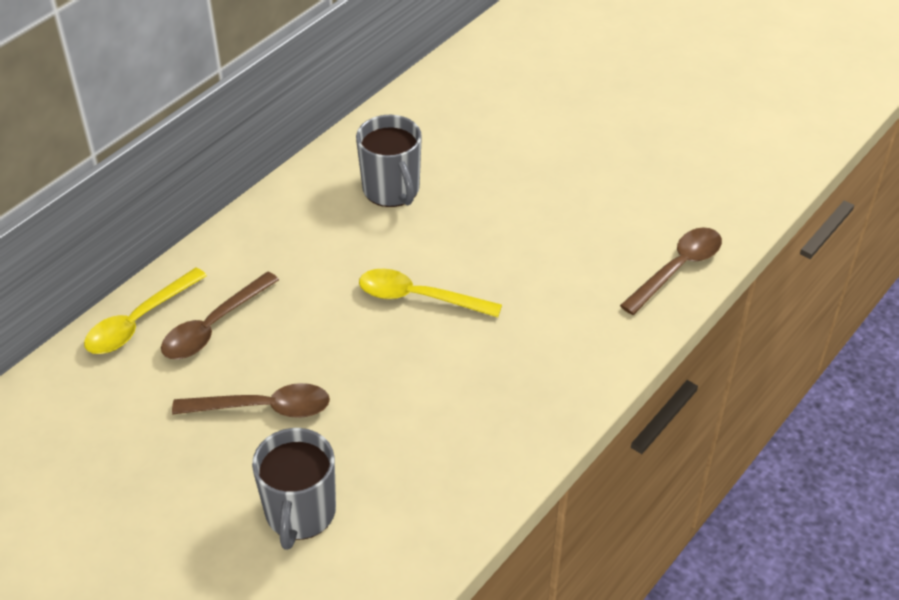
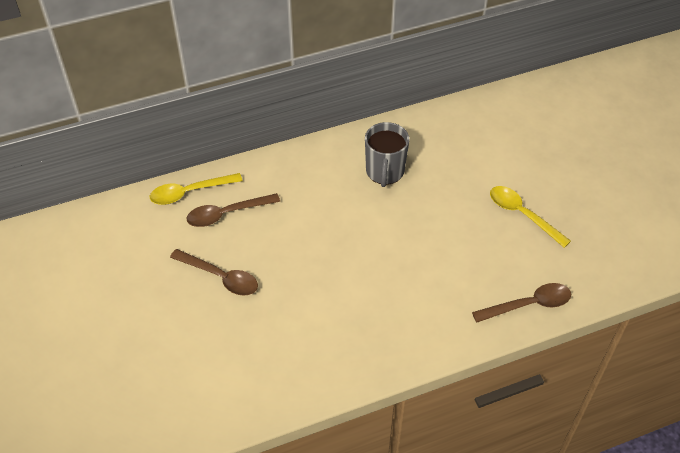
camera: 30 degrees right, 5 degrees up
grey mug [252,428,336,550] -> none
yellow spoon [359,269,502,318] -> yellow spoon moved to [490,186,571,248]

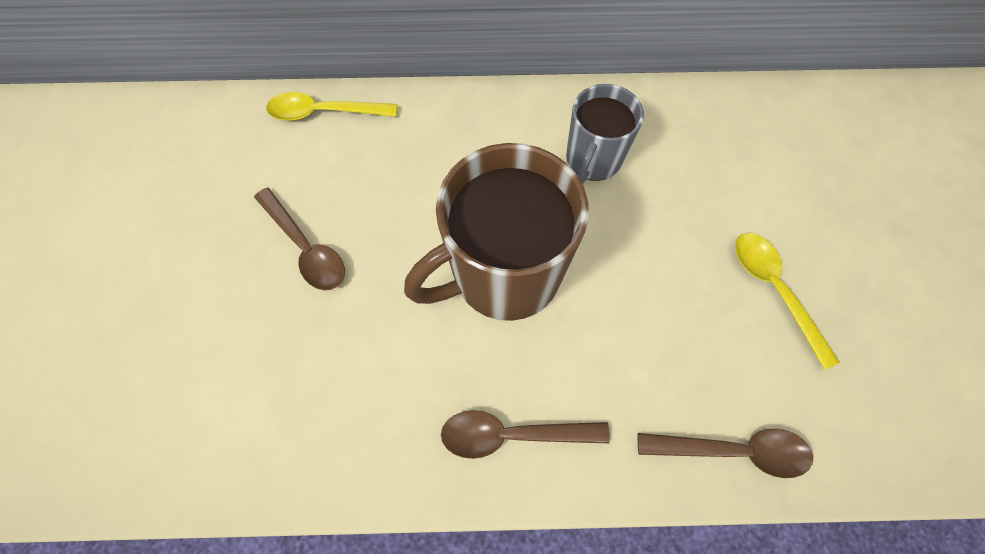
camera: 20 degrees right, 15 degrees up
brown spoon [187,193,280,227] -> brown spoon moved to [441,410,610,459]
none -> brown mug [404,143,589,321]

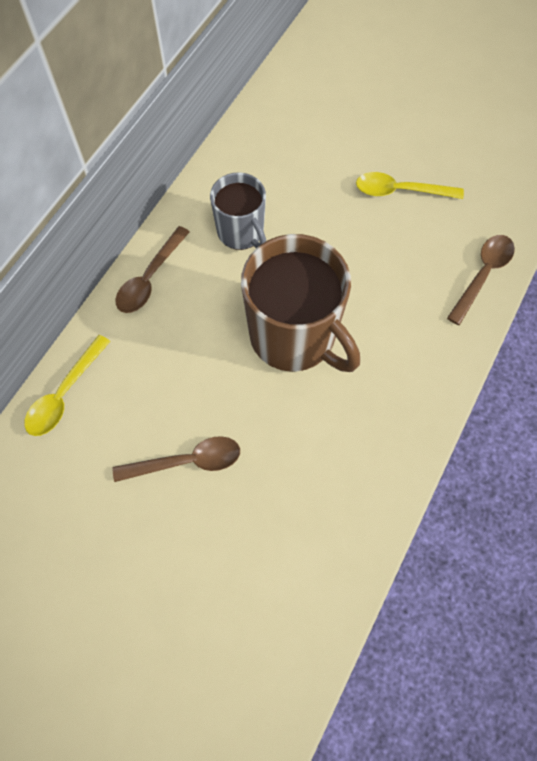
camera: 60 degrees left, 0 degrees up
brown mug [404,143,589,321] -> brown mug turned 45 degrees counterclockwise [241,234,360,372]
brown spoon [441,410,610,459] -> brown spoon moved to [116,226,189,313]

